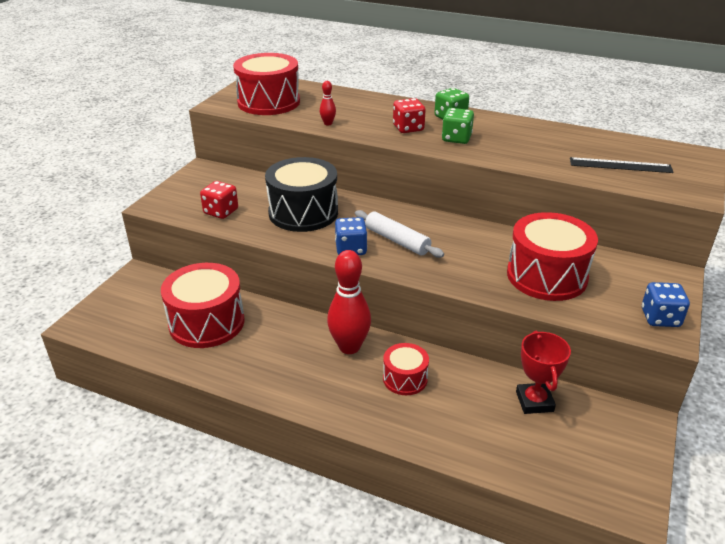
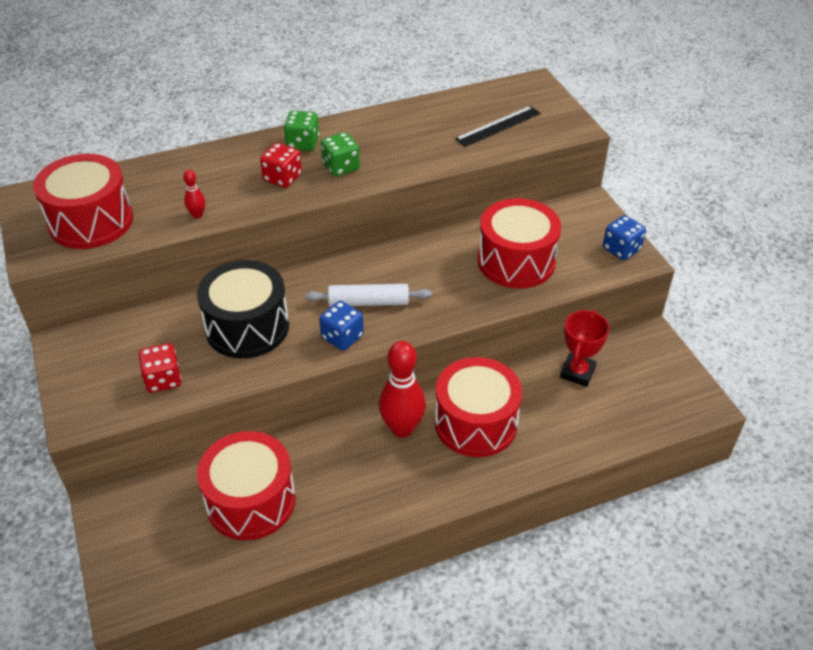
camera: 45 degrees left, 10 degrees up
red drum [383,343,429,395] -> red drum [435,357,522,457], size x1.84
red trophy [516,331,571,414] -> red trophy turned 75 degrees clockwise [560,310,610,387]

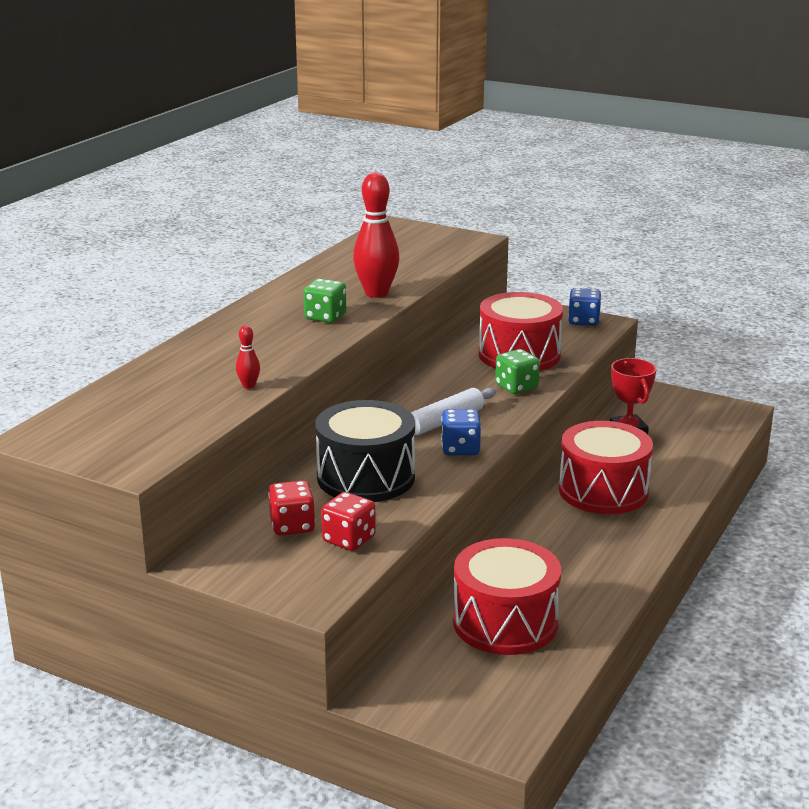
camera: 40 degrees left, 20 degrees down
red drum [33,154,133,249] -> none
red dice [260,143,302,188] -> red dice moved to [268,480,315,536]
green dice [284,111,319,151] -> green dice moved to [495,349,540,394]
red bowling pin [379,341,426,438] -> red bowling pin moved to [353,172,400,298]
black ruler [455,106,541,147] -> none

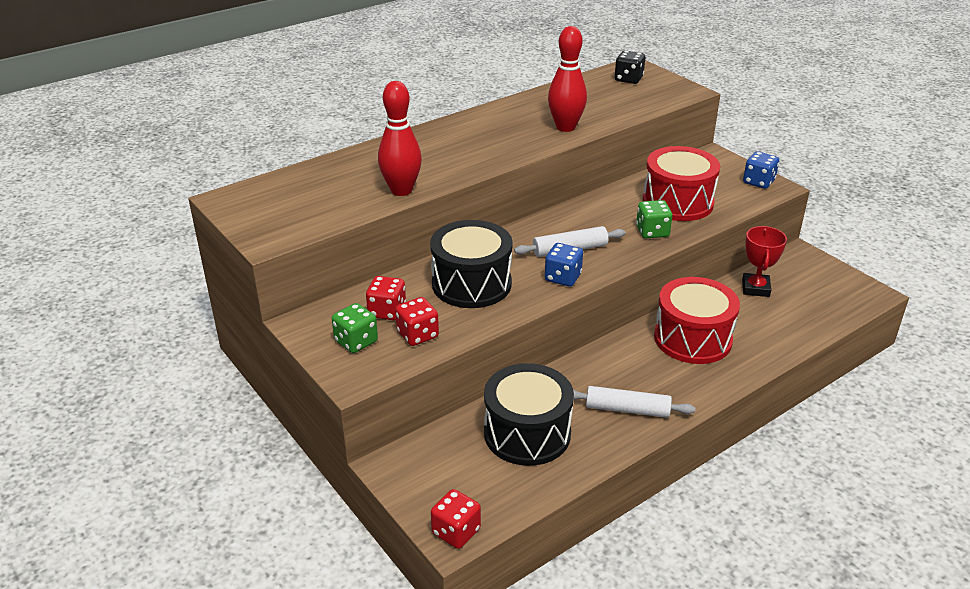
camera: 25 degrees right, 10 degrees up
red bowling pin [236,325,260,389] -> red bowling pin [378,81,422,196], size x2.22
green dice [303,279,346,323] -> green dice moved to [332,303,378,353]
red drum [453,538,561,655] -> black drum [484,363,574,466]
none -> red dice [431,489,481,549]
none -> white rolling pin [573,386,695,418]
none -> black dice [615,50,645,84]

